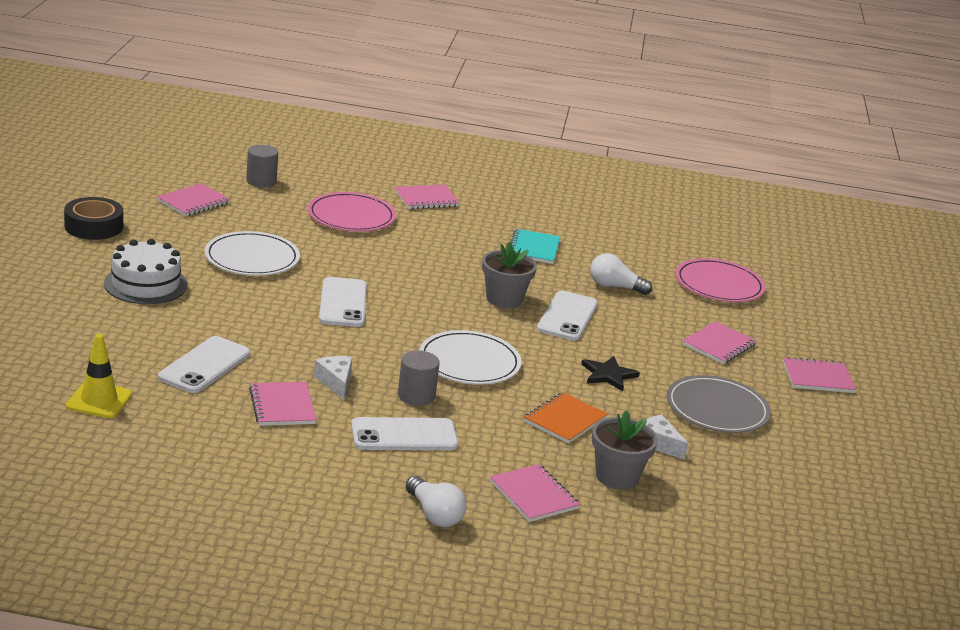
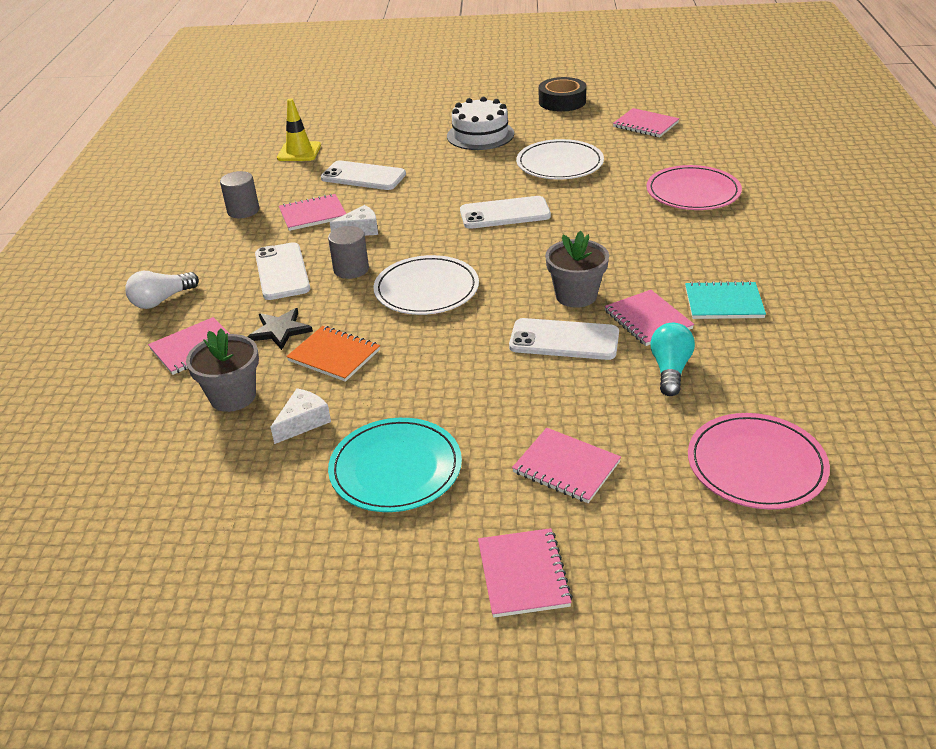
camera: 90 degrees right, 10 degrees up
grey cylinder [246,145,278,187] -> grey cylinder moved to [220,171,259,218]
pink notebook [394,184,460,209] -> pink notebook moved to [604,290,694,346]
black star [581,356,640,391] -> black star moved to [247,308,313,350]
white light bulb [590,253,652,295] -> turquoise light bulb [650,323,695,396]
grey plate [667,375,771,433] -> turquoise plate [328,418,462,512]

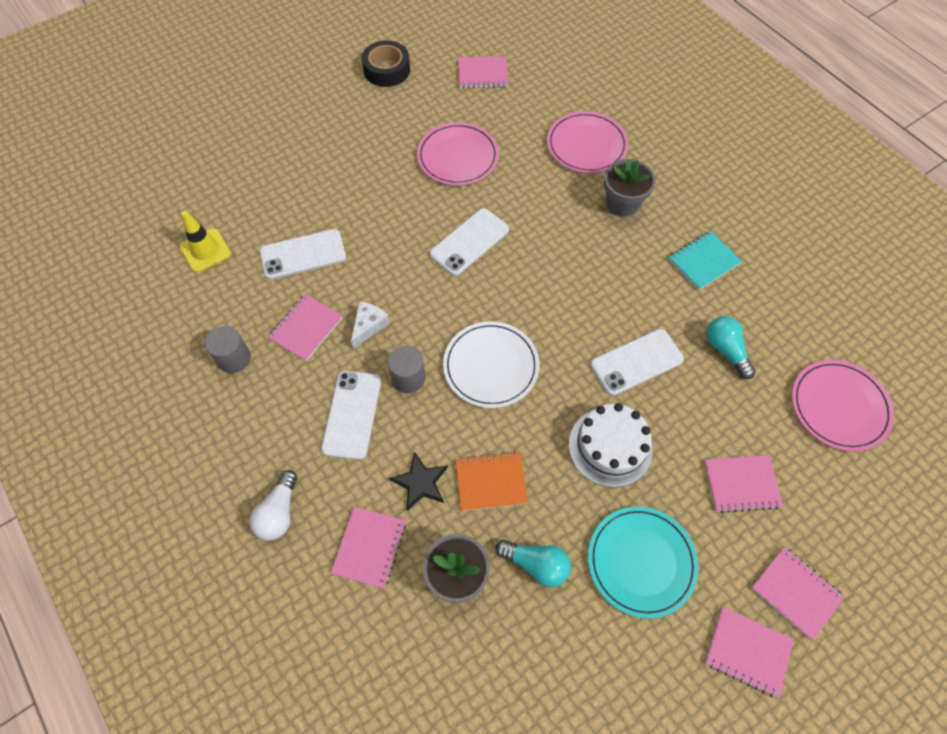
camera: 40 degrees left, 25 degrees up
white phone [255,242,310,300] -> white phone turned 60 degrees clockwise [321,371,381,460]
white cheese [270,388,331,444] -> turquoise light bulb [496,540,571,587]
white cake [447,97,514,150] -> white cake moved to [569,403,653,488]
white plate [516,139,604,180] -> pink plate [417,122,499,186]
grey flower pot [545,231,609,308] -> grey flower pot moved to [604,159,656,217]
pink notebook [604,290,694,346] -> pink notebook moved to [705,607,794,698]

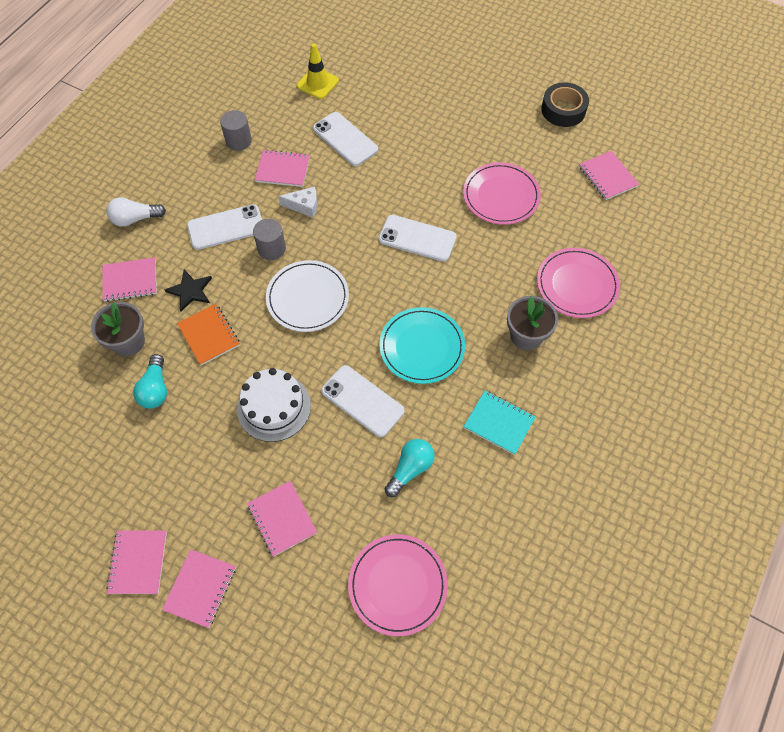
camera: 65 degrees right, 0 degrees up
turquoise plate [588,506,699,619] -> turquoise plate moved to [379,307,465,384]

